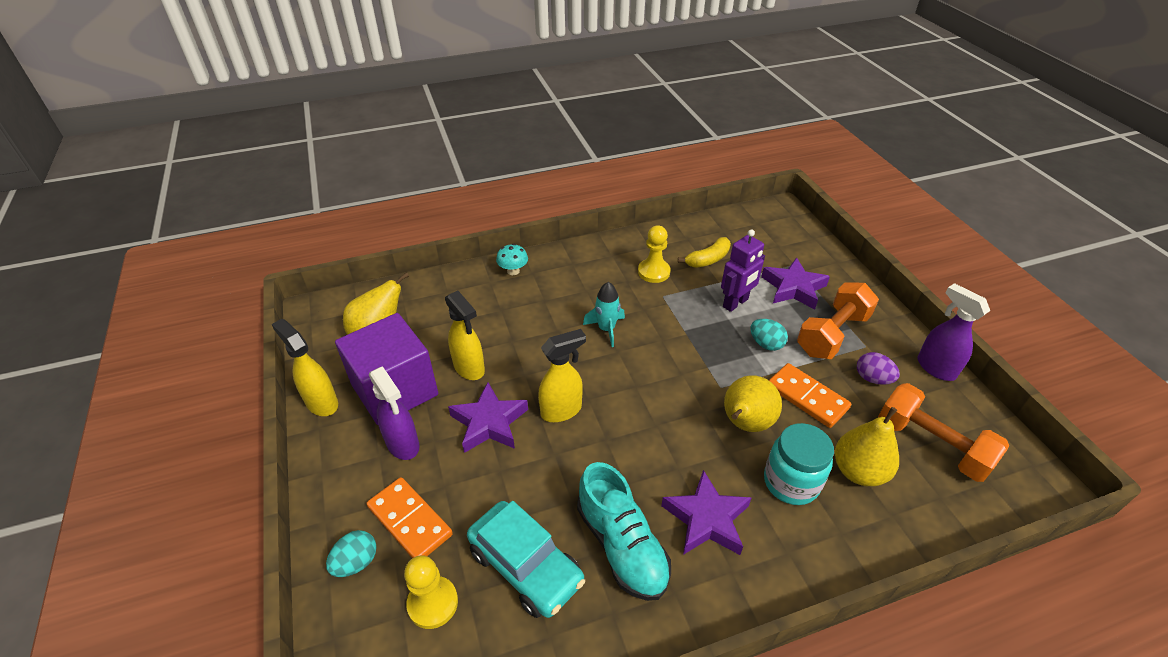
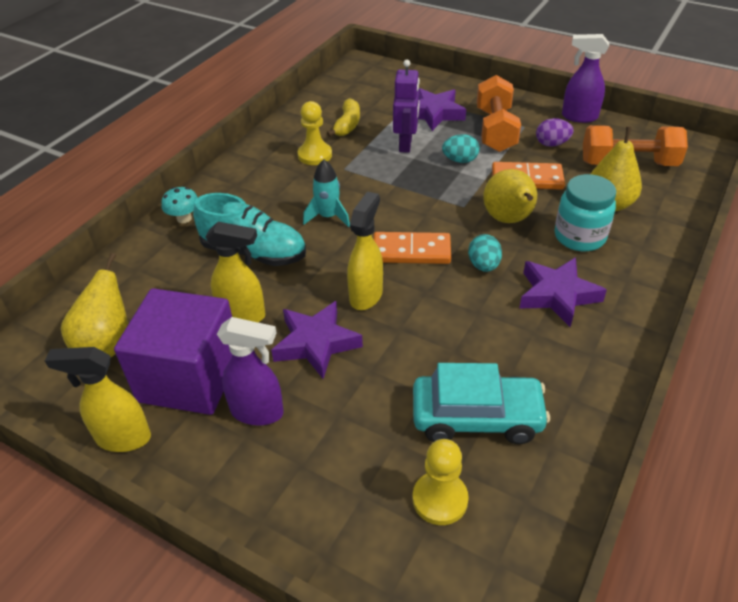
camera: 40 degrees left, 0 degrees up
turquoise egg [326,530,377,577] -> turquoise egg moved to [468,234,502,272]
orange domino [367,477,453,558] -> orange domino moved to [373,232,451,264]
turquoise shoe [577,462,671,601] -> turquoise shoe moved to [193,193,306,266]

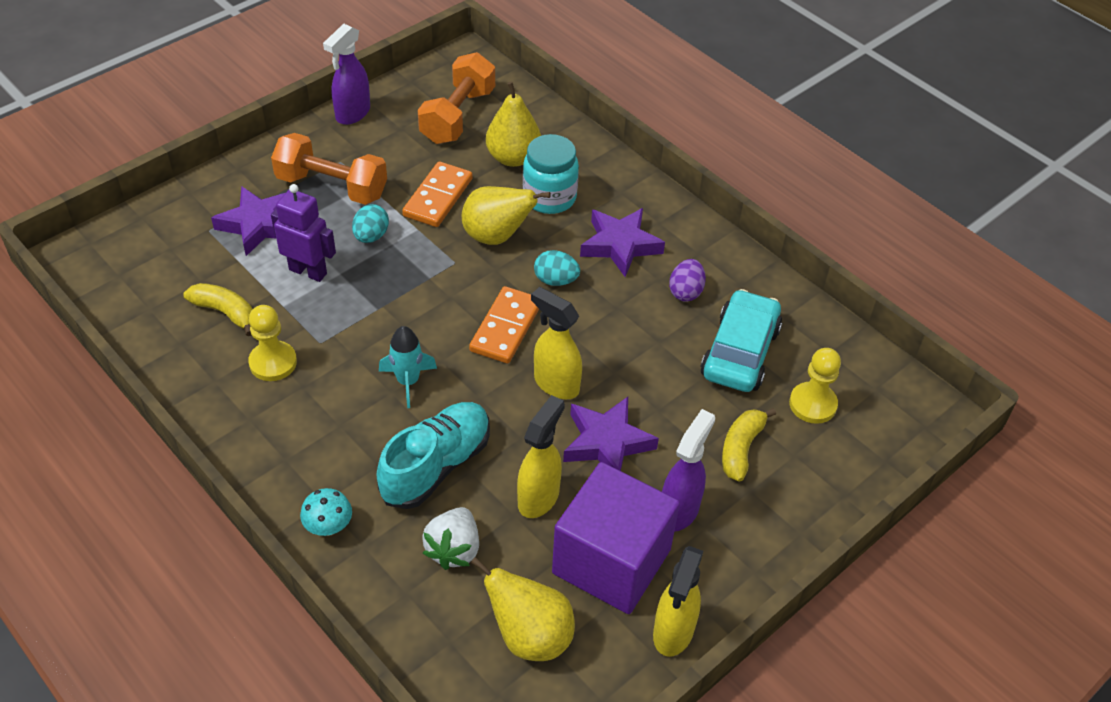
camera: 75 degrees left, 5 degrees up
purple egg [536,118,574,147] -> purple egg moved to [669,259,706,302]
none -> white strawberry [422,507,479,570]
none -> yellow banana [722,408,776,482]

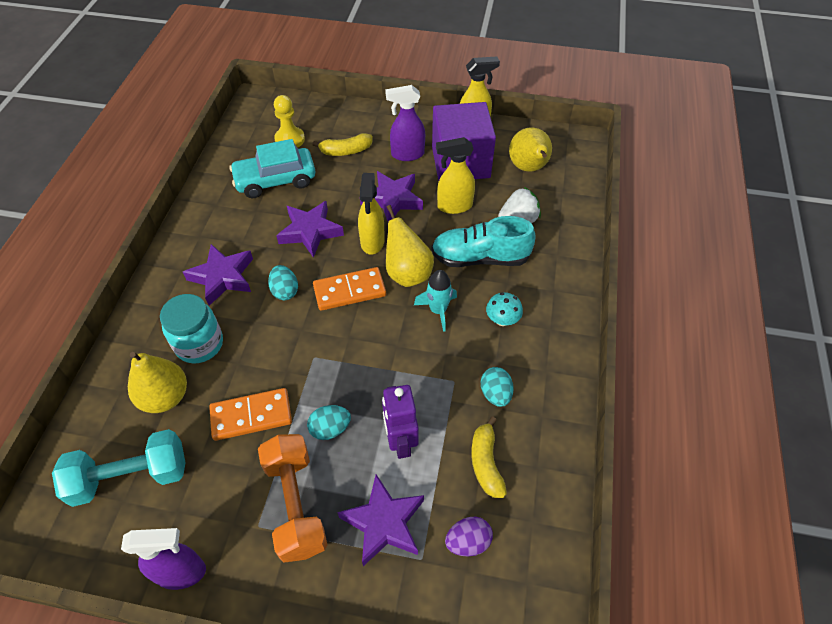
camera: 125 degrees left, 5 degrees up
yellow pawn [248,305,297,381] -> turquoise egg [481,367,514,407]
turquoise mushroom [300,488,352,536] -> turquoise mushroom moved to [486,292,523,326]
orange dumbbell [418,52,495,144] -> turquoise dumbbell [52,429,185,507]
yellow pear [462,186,551,245] -> yellow pear moved to [386,205,434,287]
purple egg [669,259,706,302] -> purple egg moved to [445,517,493,556]
none -> purple star [276,201,344,258]

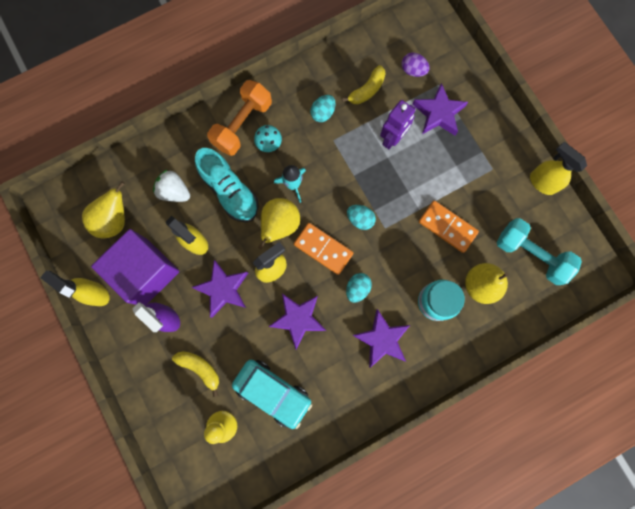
camera: 130 degrees left, 25 degrees up
purple spray bottle [121,528,206,590] -> yellow spray bottle [530,142,587,195]
orange dumbbell [258,434,327,563] -> orange dumbbell moved to [207,80,272,156]
turquoise egg [307,405,351,440] -> turquoise egg moved to [347,205,376,230]

